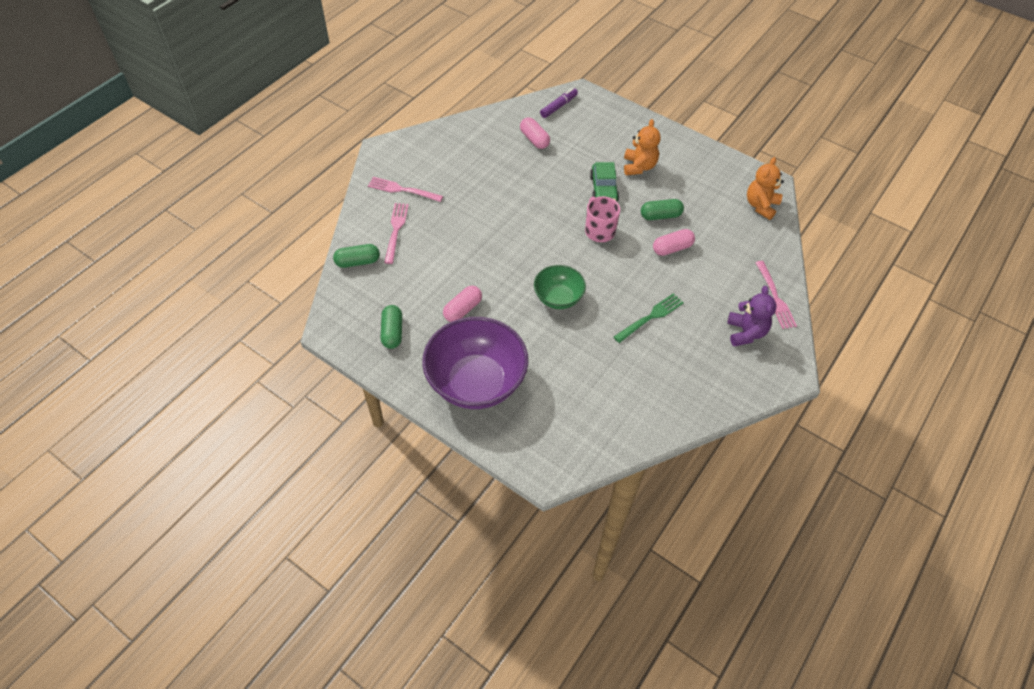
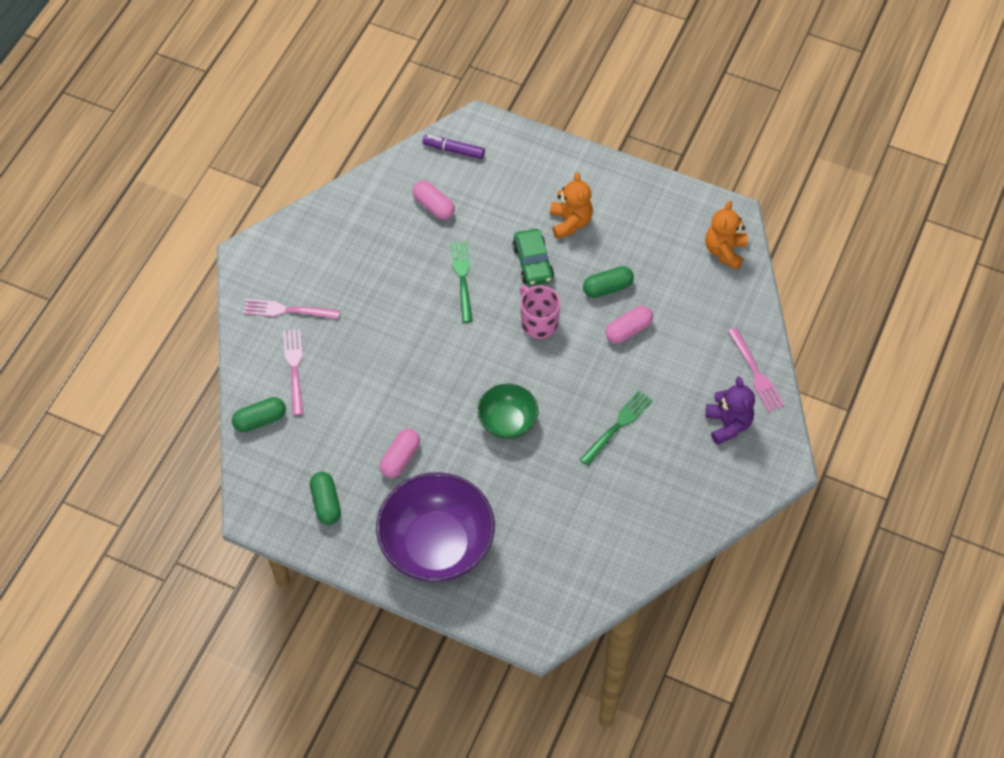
camera: 10 degrees left, 5 degrees up
purple marker [540,88,578,118] -> purple marker turned 105 degrees counterclockwise [423,135,485,159]
none -> green fork [451,241,473,323]

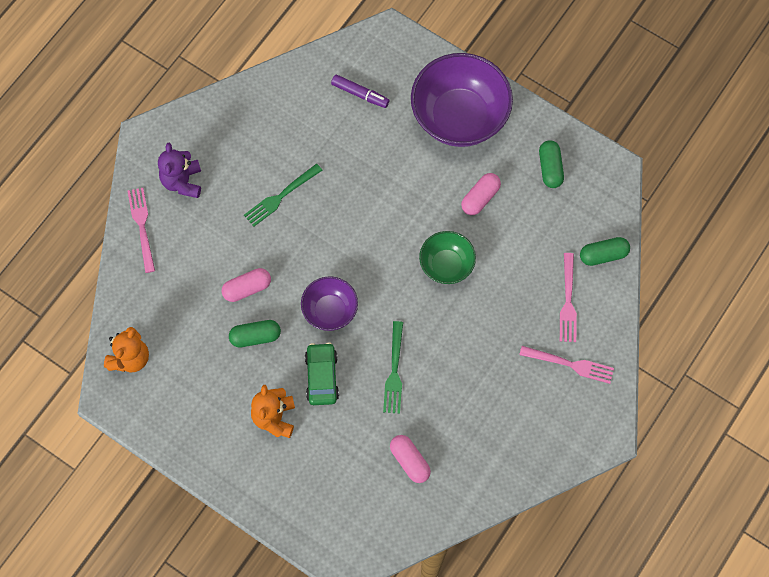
camera: 170 degrees left, 10 degrees up
purple marker [423,135,485,159] -> purple marker moved to [331,74,389,108]
green bowl [477,384,538,439] -> green bowl moved to [419,231,476,284]
pink mug [520,286,560,339] -> purple bowl [301,276,358,331]

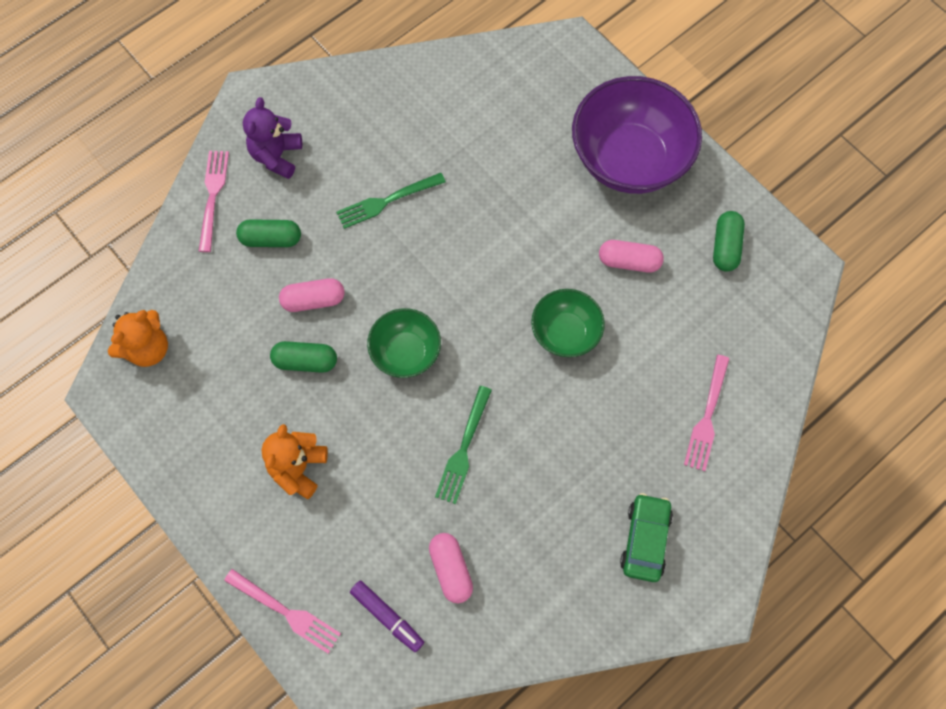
camera: 15 degrees right, 0 degrees up
purple bowl [301,276,358,331] -> green bowl [367,308,441,378]
green car [305,342,339,405] -> green car moved to [620,493,673,582]
purple marker [331,74,389,108] -> purple marker moved to [350,581,424,652]
pink capsule [461,173,501,215] -> pink capsule turned 45 degrees clockwise [599,240,664,273]
pink fork [519,346,614,384] -> pink fork moved to [224,569,341,654]
green capsule [580,237,630,266] -> green capsule moved to [236,219,301,247]

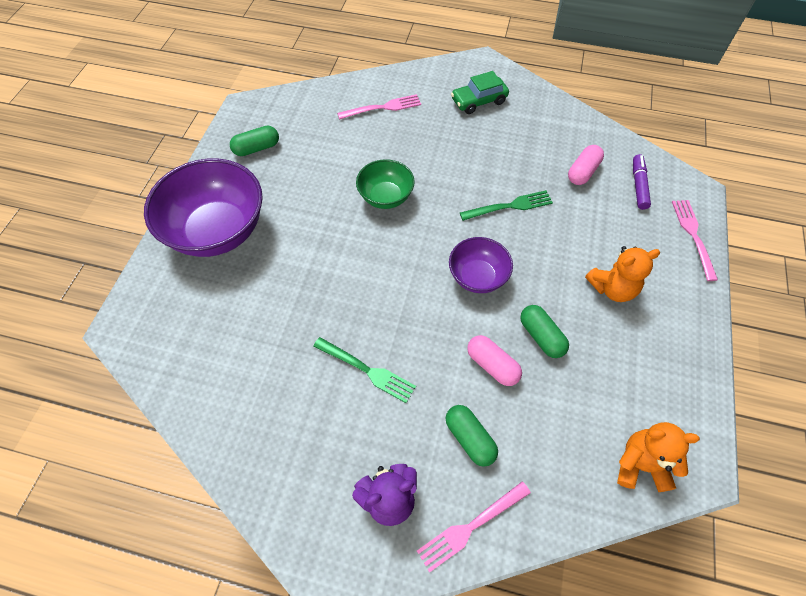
camera: 125 degrees left, 10 degrees down
green bowl [367,308,441,378] -> purple bowl [449,237,513,293]
pink capsule [599,240,664,273] -> none

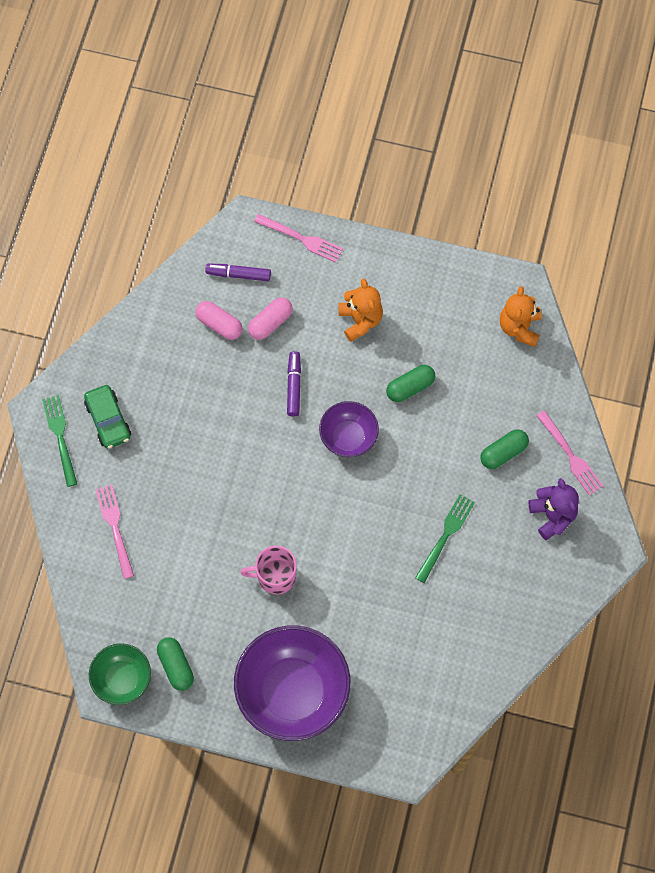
camera: 90 degrees left, 10 degrees up
green bowl [356,159,415,209] -> green bowl moved to [89,643,151,705]
green fork [460,190,553,221] -> green fork moved to [42,395,77,487]
pink capsule [467,335,522,386] -> pink capsule moved to [248,297,292,340]
pink fork [672,200,718,281] -> pink fork turned 150 degrees counterclockwise [254,214,343,262]
none -> pink mug [240,546,297,595]
none -> purple marker [287,351,301,417]

